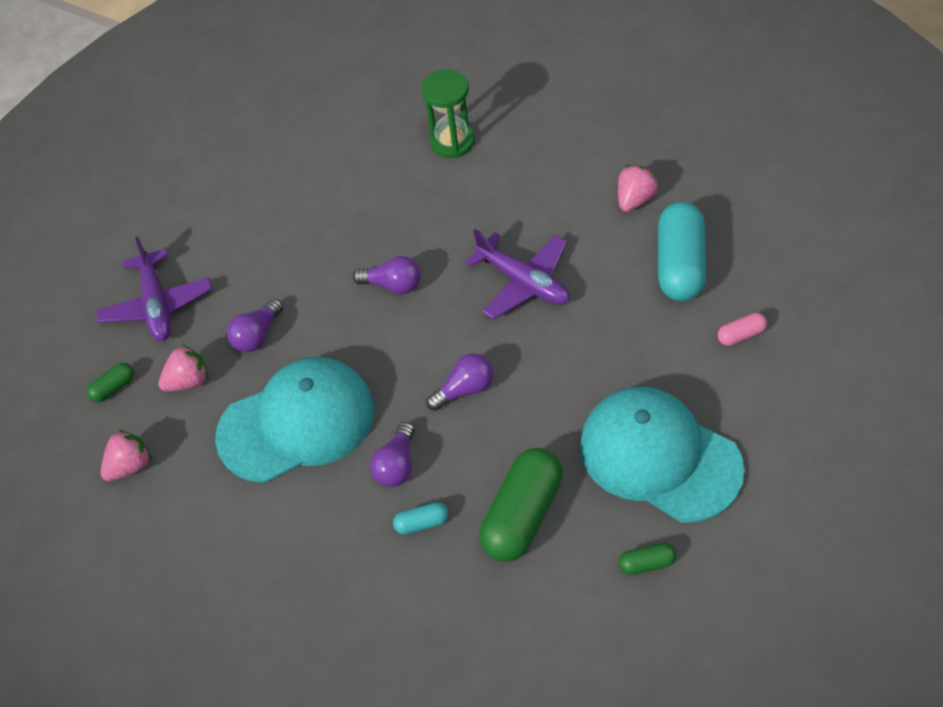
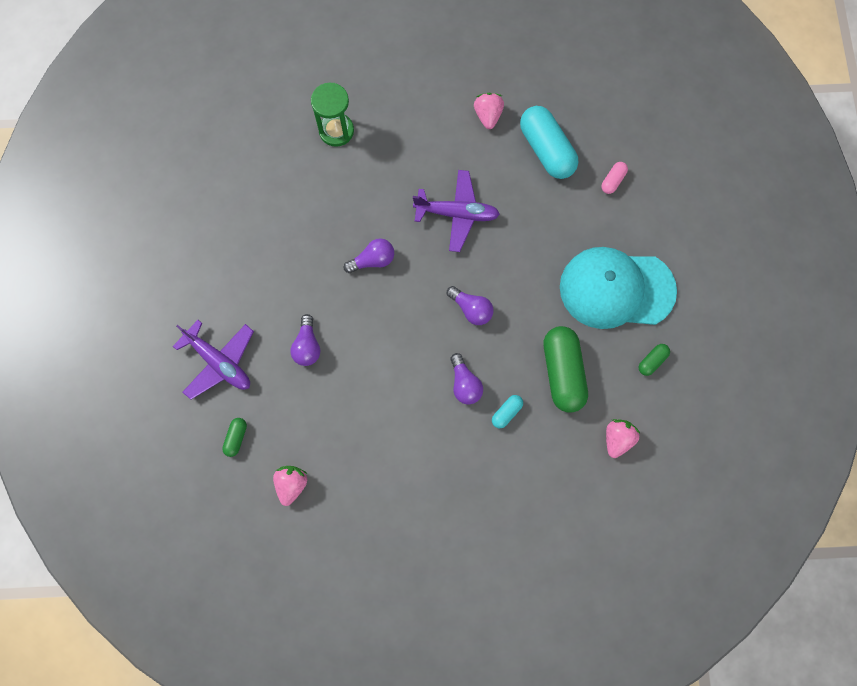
camera: 40 degrees left, 20 degrees up
pink strawberry [158,345,208,392] -> pink strawberry moved to [606,419,641,458]
turquoise cap [215,357,374,483] -> none
purple light bulb [426,353,493,411] -> purple light bulb turned 105 degrees clockwise [447,286,493,325]

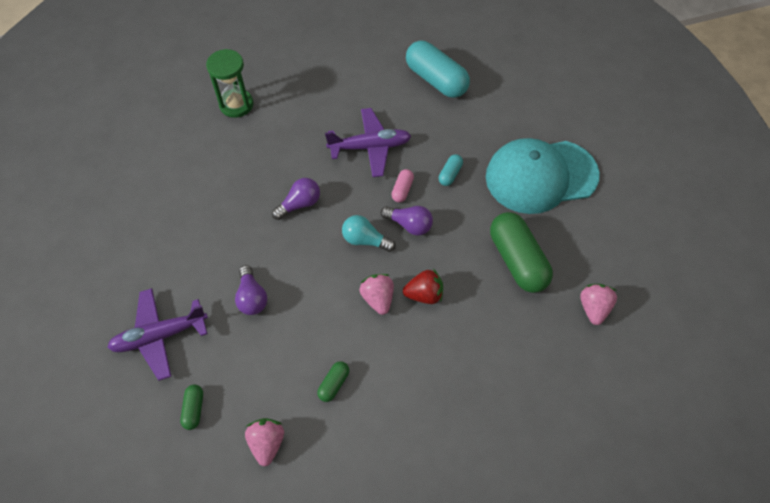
camera: 15 degrees left, 15 degrees down
purple plane [173,320,254,400] -> purple plane turned 135 degrees clockwise [107,288,208,381]
purple light bulb [450,353,483,405] -> red strawberry [403,269,443,304]
pink strawberry [474,93,504,129] -> pink strawberry moved to [359,274,394,315]
turquoise capsule [492,395,523,428] -> turquoise capsule moved to [439,154,463,186]
pink capsule [601,162,628,194] -> pink capsule moved to [391,169,414,203]
green capsule [639,344,670,376] -> green capsule moved to [317,361,349,402]
none -> turquoise light bulb [342,215,396,252]

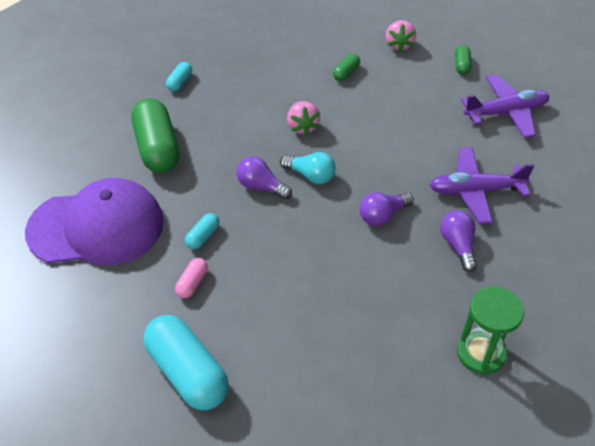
camera: 175 degrees left, 10 degrees down
purple light bulb [235,265,268,315] -> purple light bulb moved to [440,210,477,272]
purple plane [325,108,411,177] -> purple plane moved to [430,147,534,224]
pink capsule [391,169,414,203] -> pink capsule moved to [175,258,208,298]
red strawberry [403,269,443,304] -> none
turquoise cap [486,138,600,214] -> purple cap [25,178,164,265]
pink strawberry [580,284,617,325] -> none
none -> turquoise capsule [166,62,192,91]

